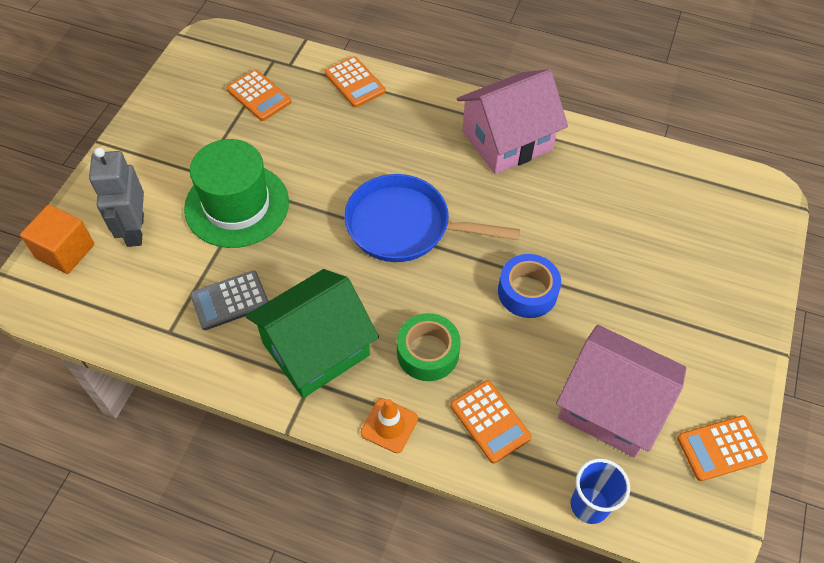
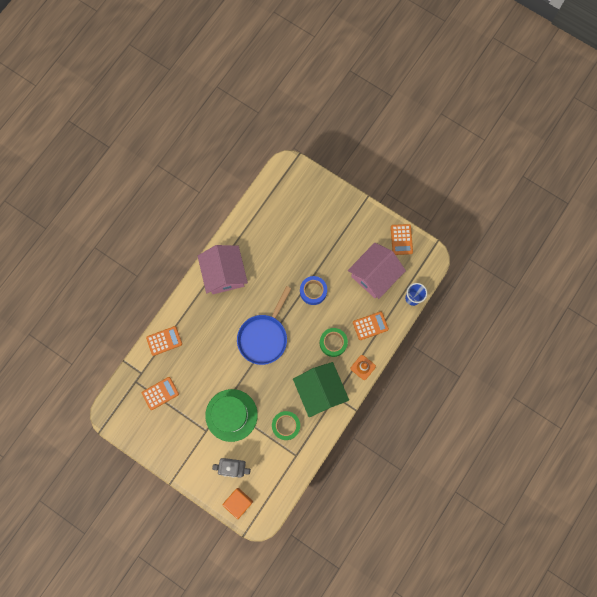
camera: 75 degrees left, 20 degrees up
grey calculator [190,270,268,330] -> green tape [272,411,300,440]

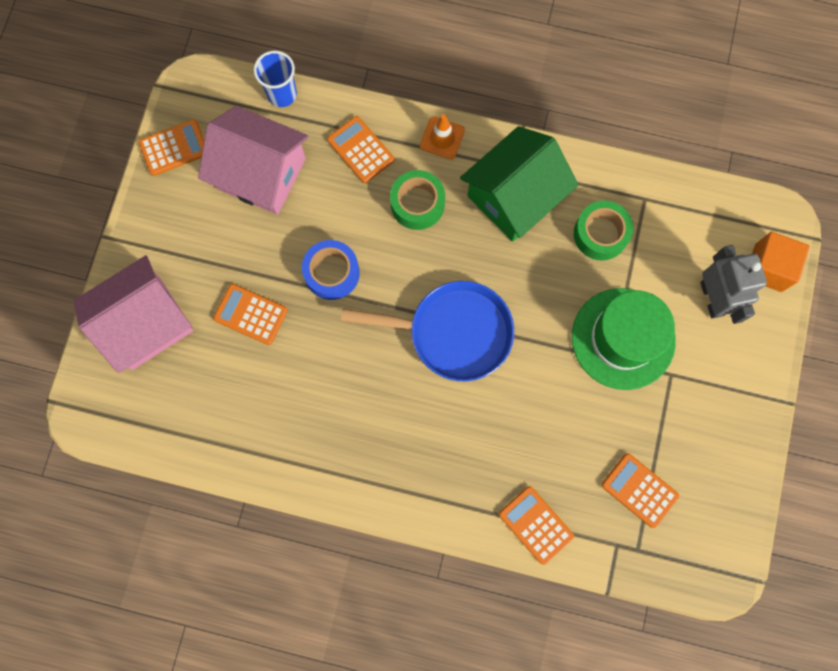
camera: 110 degrees left, 0 degrees up
pink house [198,245,248,294] -> pink house moved to [73,255,194,373]
none -> orange calculator [213,284,288,345]

